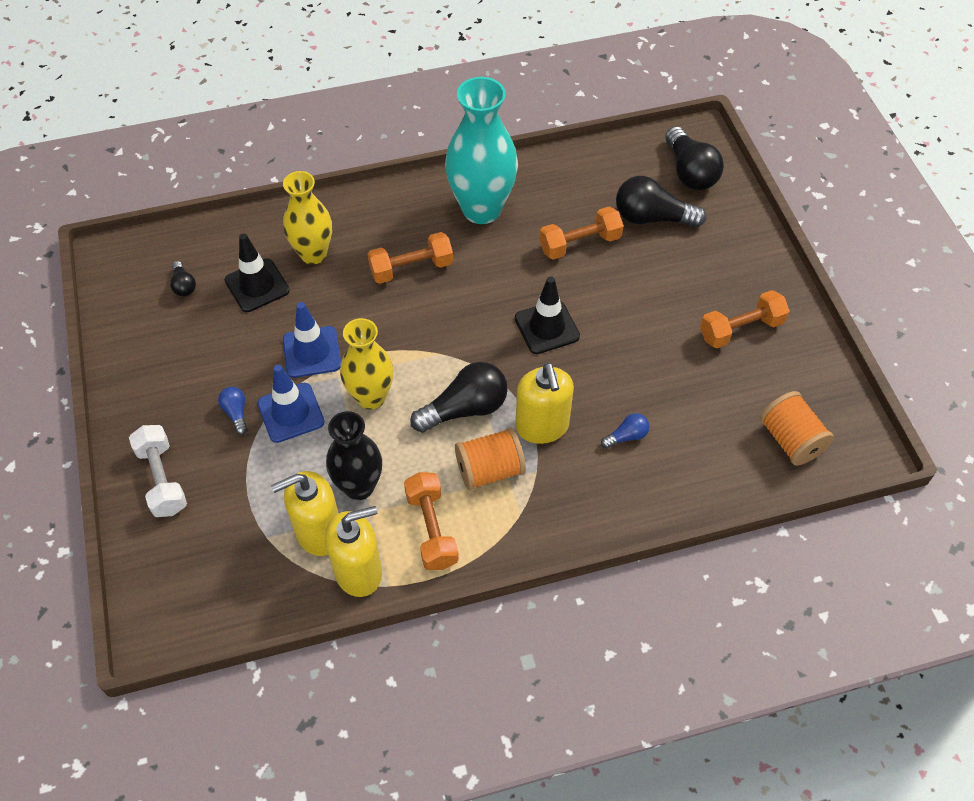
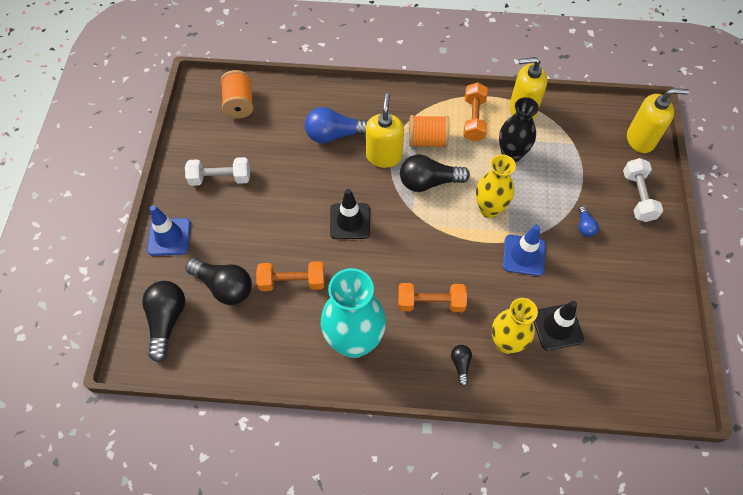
camera: 160 degrees left, 5 degrees up
black light bulb [170,261,196,296] -> black light bulb moved to [451,345,472,386]
blue traffic cone [257,365,324,443] -> blue traffic cone moved to [147,205,191,256]
yellow soap dispenser [271,471,339,556] -> yellow soap dispenser moved to [627,88,689,153]
blue light bulb [601,413,649,449] -> blue light bulb [305,107,368,143], size x2.01
orange dumbbell [700,290,790,348] -> white dumbbell [185,157,250,186]

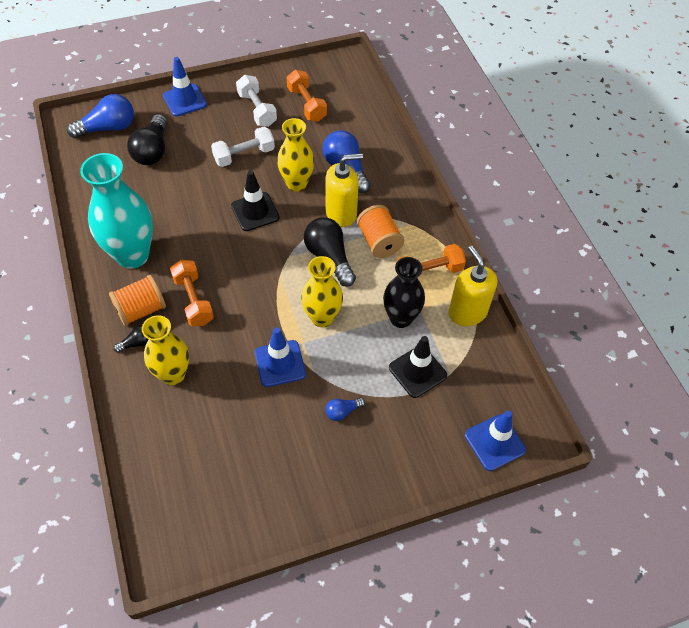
camera: 65 degrees right, 5 degrees down
black light bulb [142,281,185,362] -> blue light bulb [67,94,134,138]
orange spool [221,70,253,118] -> orange spool moved to [109,275,166,326]
orange dumbbell [256,261,325,291] -> orange dumbbell moved to [287,70,327,122]
black traffic cone [533,301,584,350] -> black traffic cone moved to [389,336,447,398]
white dumbbell [623,158,663,222] -> white dumbbell moved to [211,127,275,167]
yellow soap dispenser [627,88,689,153] -> blue traffic cone [465,410,526,471]
none -> yellow vase [277,118,314,192]

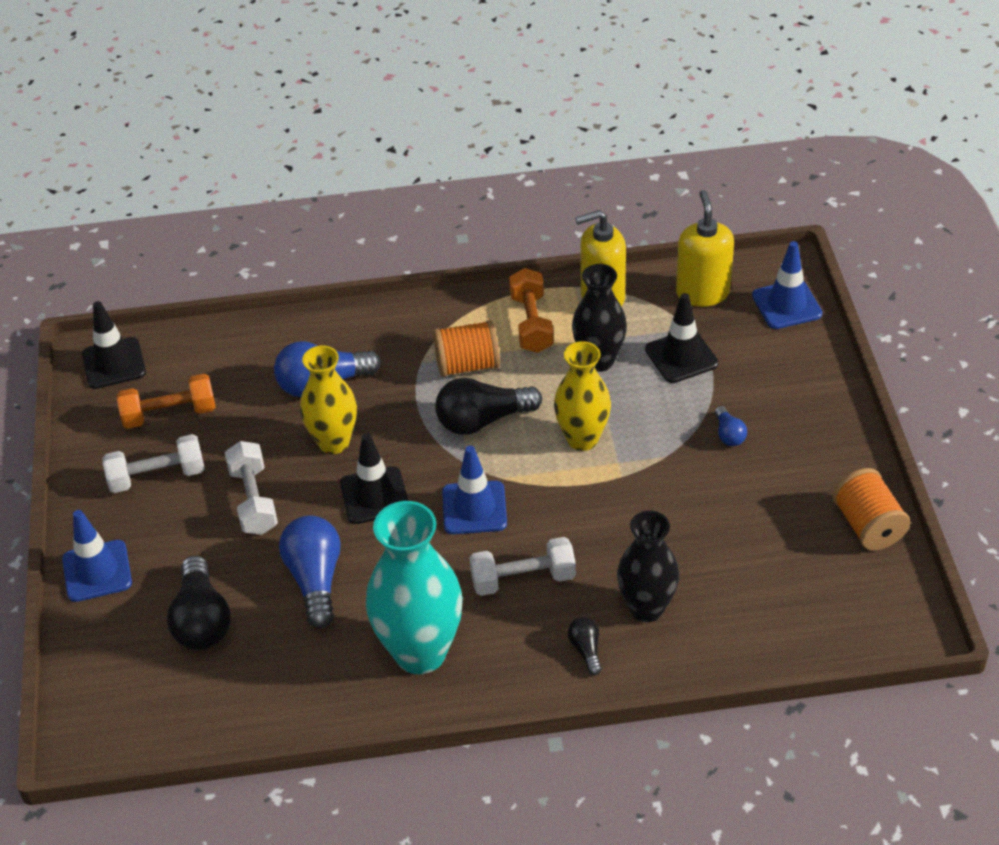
camera: 75 degrees left, 10 degrees down
blue light bulb [67,94,134,138] -> blue light bulb moved to [279,516,341,628]
orange spool [109,275,166,326] -> orange spool moved to [833,468,910,551]
black light bulb [127,114,167,165] -> black light bulb turned 60 degrees clockwise [167,556,231,650]
yellow vase [142,315,189,385] -> black vase [617,510,679,622]
orange dumbbell [170,260,214,326] -> white dumbbell [469,537,576,596]
blue traffic cone [255,327,306,387] -> blue traffic cone moved to [442,445,507,534]
yellow soap dispenser [325,153,363,227] -> yellow soap dispenser moved to [676,190,734,307]
none -> black traffic cone [82,301,146,389]

